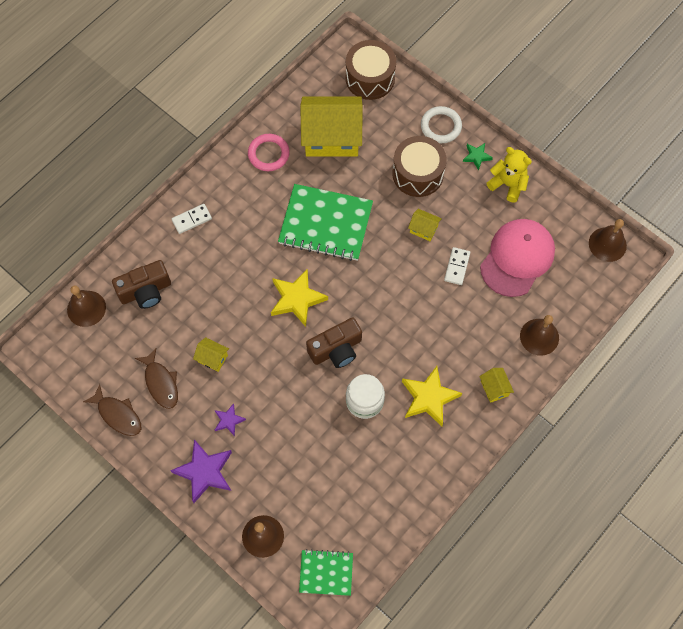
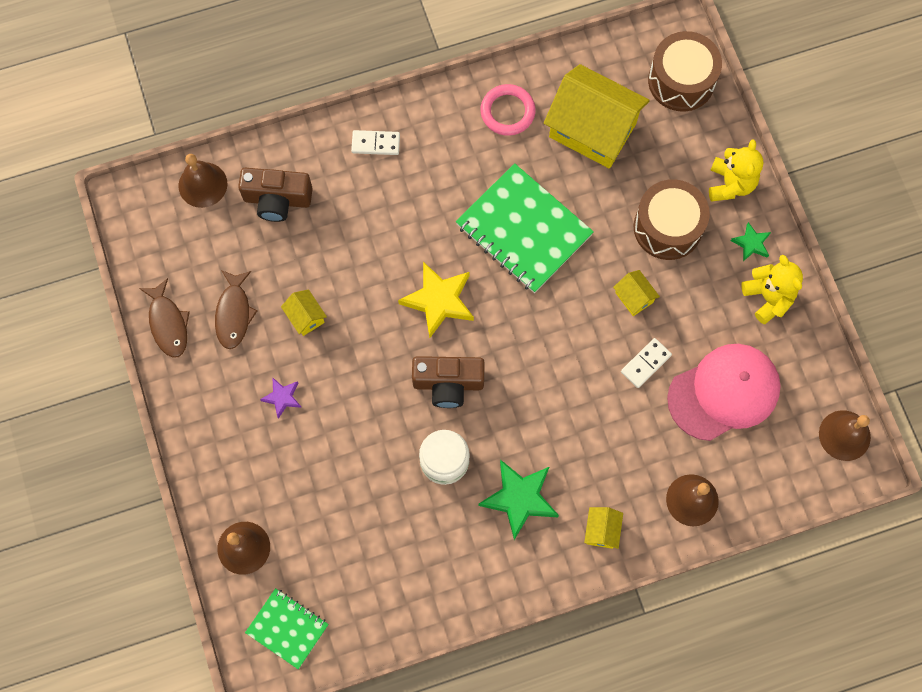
camera: 30 degrees right, 5 degrees up
purple star [170,439,232,503] -> none
yellow star [402,366,462,427] -> green star [478,460,559,540]
white ring [421,106,462,143] -> yellow teddy bear [709,139,763,202]

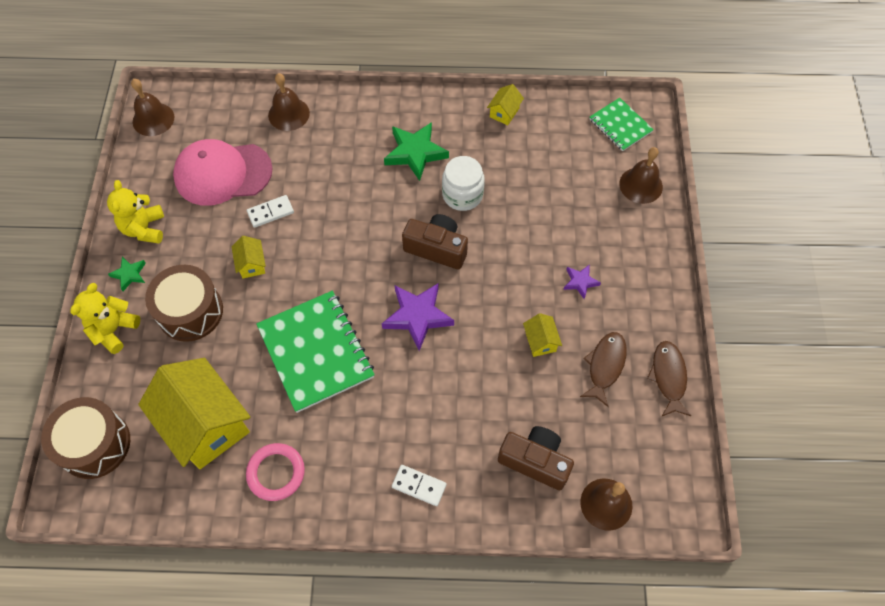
camera: 160 degrees left, 10 degrees down
yellow star [398,262,474,338] -> purple star [382,284,454,351]
yellow house [584,507,623,549] -> yellow house moved to [487,84,524,125]

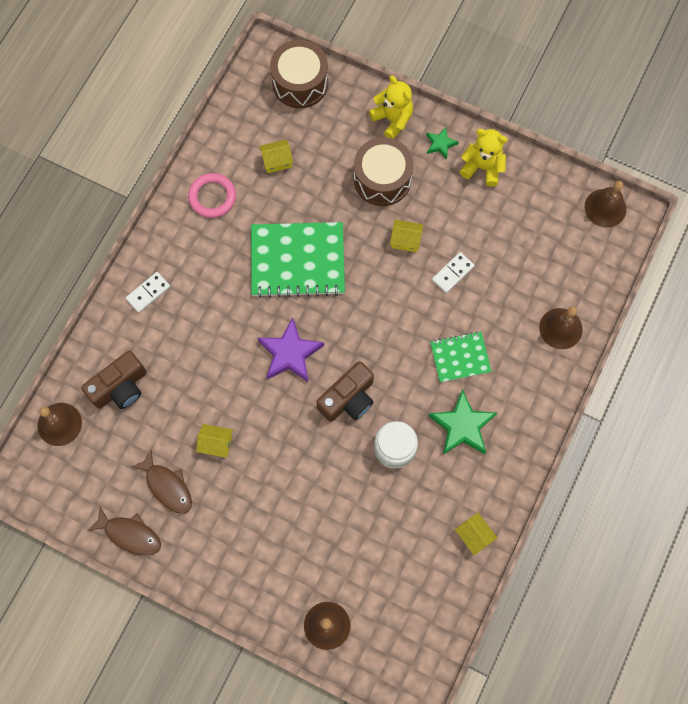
camera: 115 degrees right, 10 degrees up
yellow house [138,358,250,469] -> yellow house [259,139,293,173], size x0.42
pink cap [173,139,273,206] -> none
white domino [247,195,294,228] -> white domino turned 45 degrees clockwise [432,252,475,293]
purple star [563,264,601,299] -> none
green notebook [590,98,654,151] -> green notebook moved to [430,331,492,383]

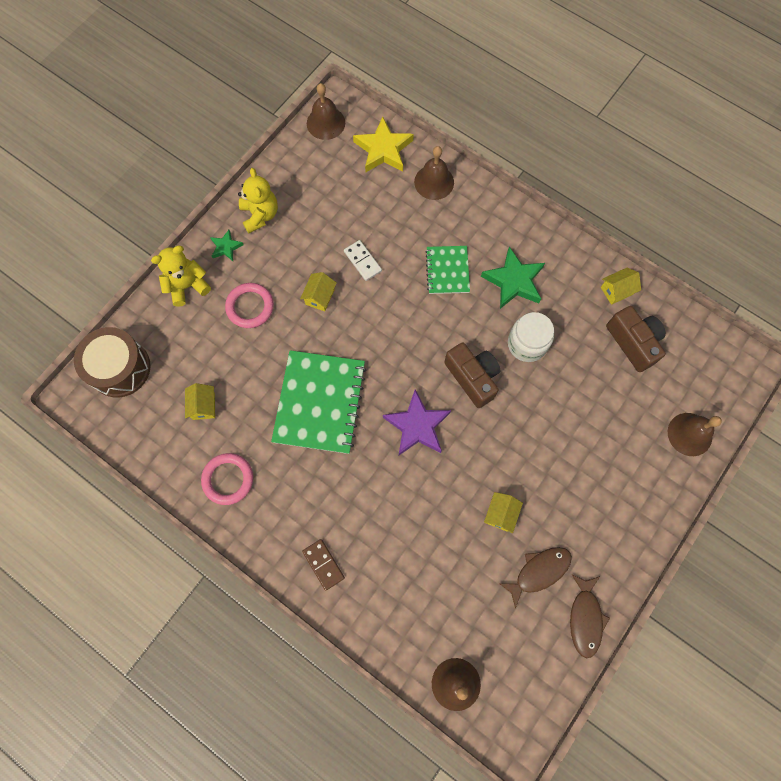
camera: 80 degrees left, 0 degrees up
brown camera [81,351,146,409] -> brown camera moved to [606,306,666,372]
brown fish [87,507,161,556] -> brown fish turned 150 degrees clockwise [570,574,610,658]
white domino [126,272,170,313] -> brown domino [302,539,345,591]
brown drum [354,137,414,206] -> pink ring [225,283,274,328]
yellow teddy bear [460,129,508,187] -> yellow teddy bear turned 135 degrees clockwise [238,168,278,233]
none -> yellow star [353,117,414,172]

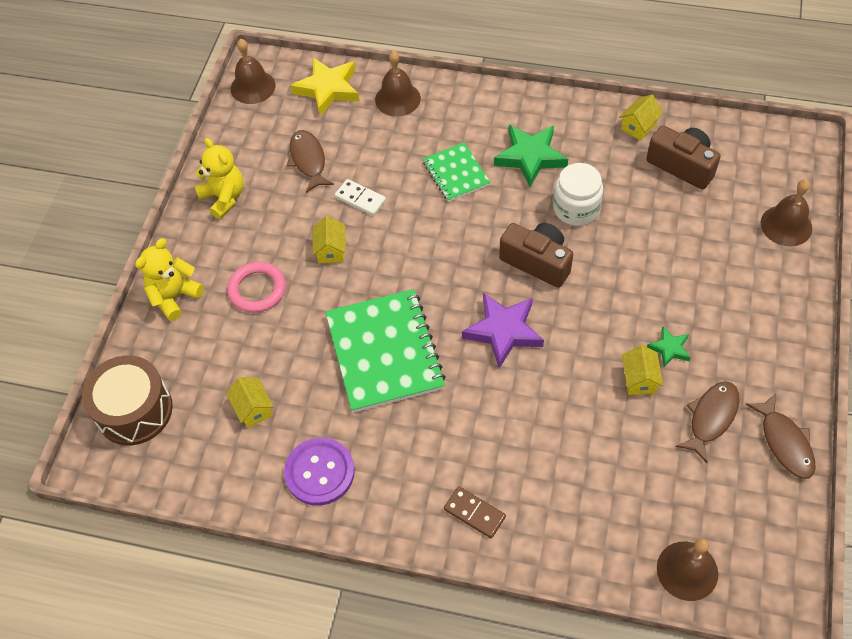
camera: 20 degrees left, 15 degrees down
pink ring [201,453,253,505] -> purple button [284,437,355,506]
green star [210,230,244,261] -> green star moved to [647,326,691,367]
none -> brown fish [287,130,334,193]

